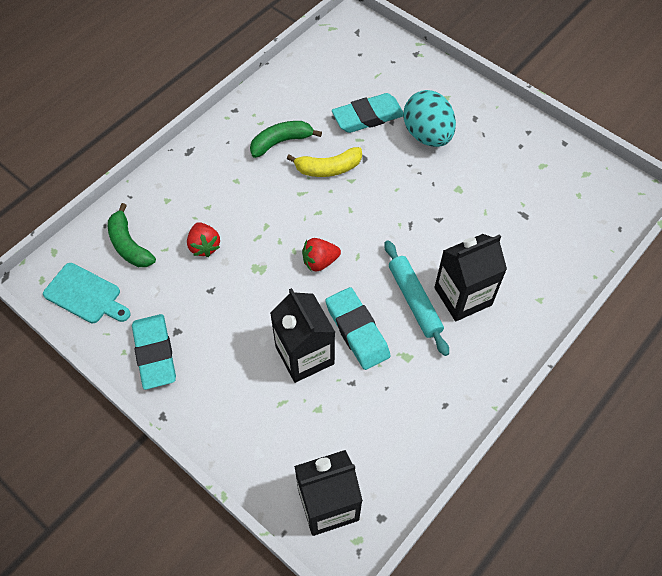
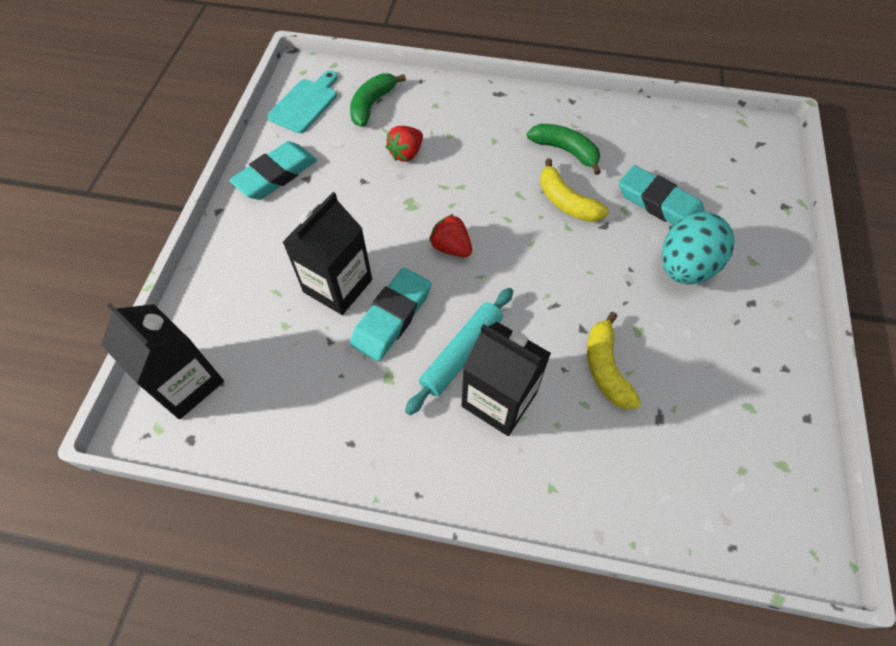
camera: 60 degrees right, 0 degrees up
turquoise cutting board [43,263,131,323] -> turquoise cutting board turned 150 degrees counterclockwise [267,70,338,133]
none -> yellow banana [587,312,641,409]

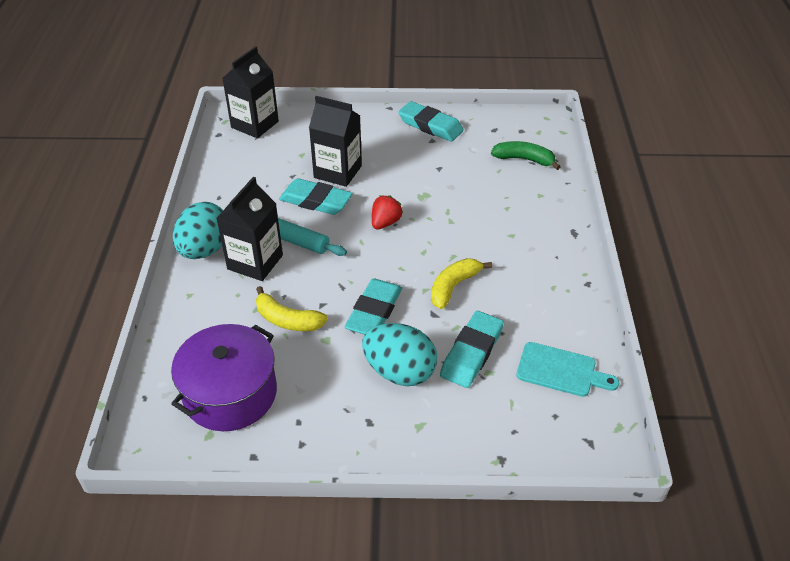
camera: 80 degrees right, 15 degrees down
turquoise cutting board [267,70,338,133] -> turquoise cutting board moved to [516,342,619,397]
red strawberry [386,126,423,162] -> none
green banana [527,124,601,175] -> none
yellow banana [587,312,641,409] -> yellow banana turned 135 degrees counterclockwise [256,286,328,331]
none -> purple pot [171,324,277,431]
none -> turquoise egg [173,202,223,259]
none -> turquoise eraser [345,278,402,335]

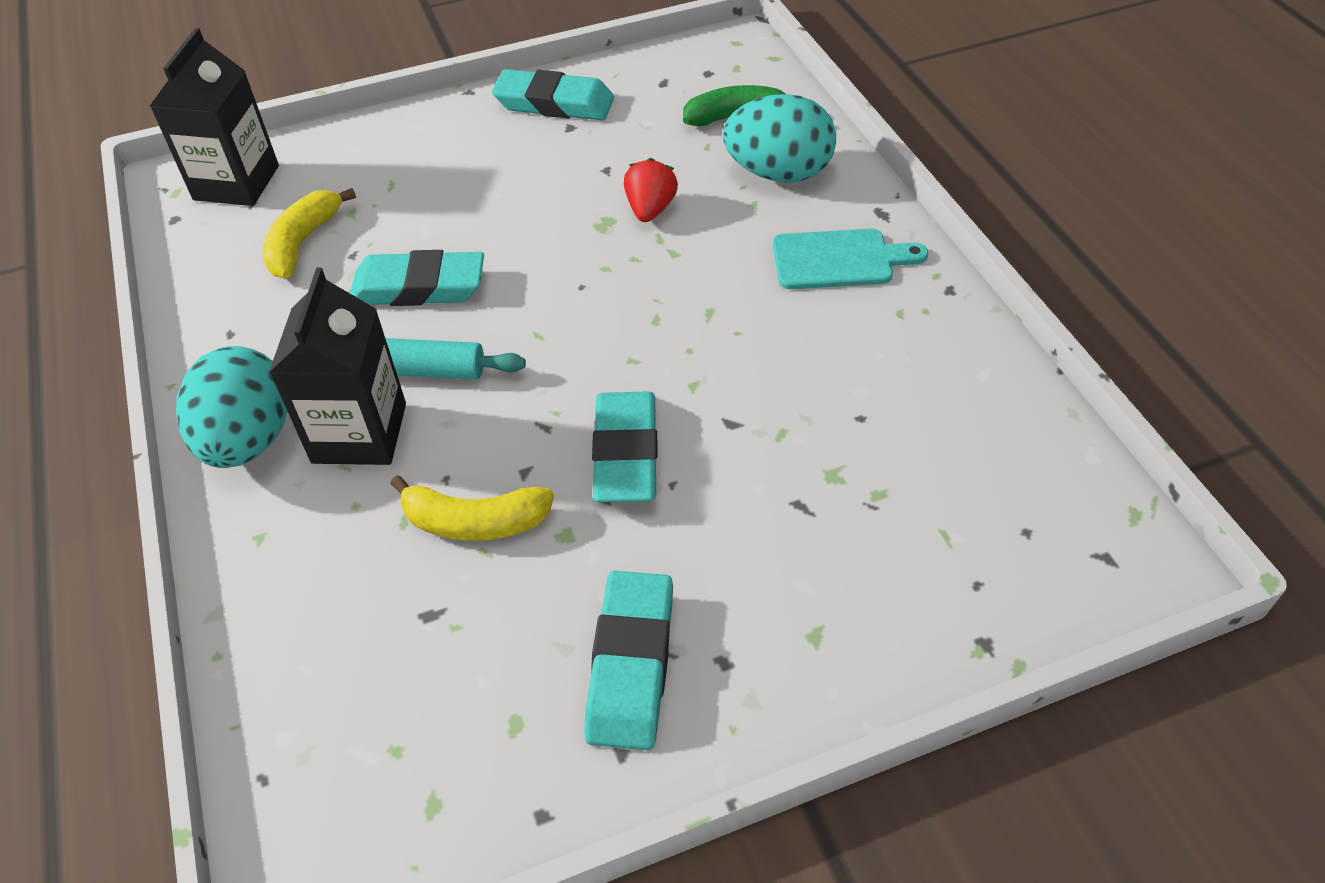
camera: 20 degrees left, 5 degrees up
purple pot [171,324,277,431] -> none
black carton [309,96,362,187] -> none
turquoise egg [362,323,437,386] -> turquoise egg moved to [723,94,836,183]
red strawberry [372,195,403,229] -> red strawberry moved to [624,158,678,222]
yellow banana [431,258,492,310] -> yellow banana moved to [263,188,356,278]
turquoise eraser [440,311,504,388] -> turquoise eraser moved to [584,571,673,750]
turquoise cutting board [516,342,619,397] -> turquoise cutting board moved to [773,229,928,289]

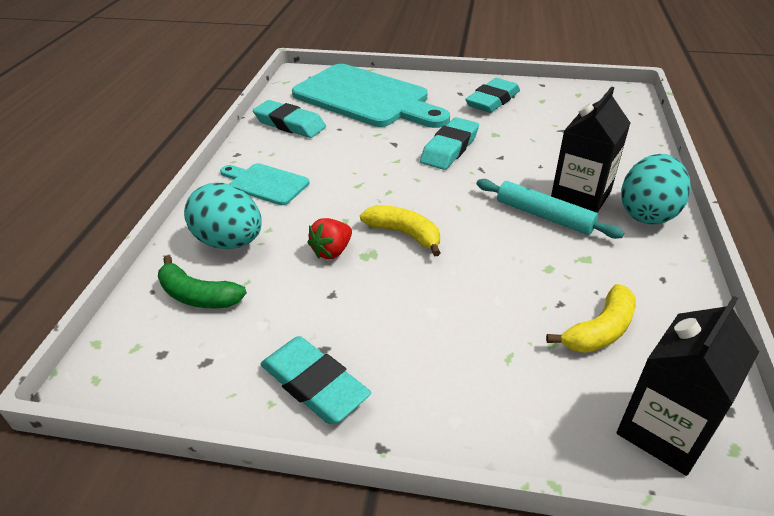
camera: 150 degrees left, 10 degrees down
turquoise eraser [350,250,484,306] -> turquoise eraser moved to [253,100,326,138]
yellow banana [390,475,554,541] -> yellow banana moved to [360,205,440,256]
none -> turquoise cutting board [292,64,450,128]

